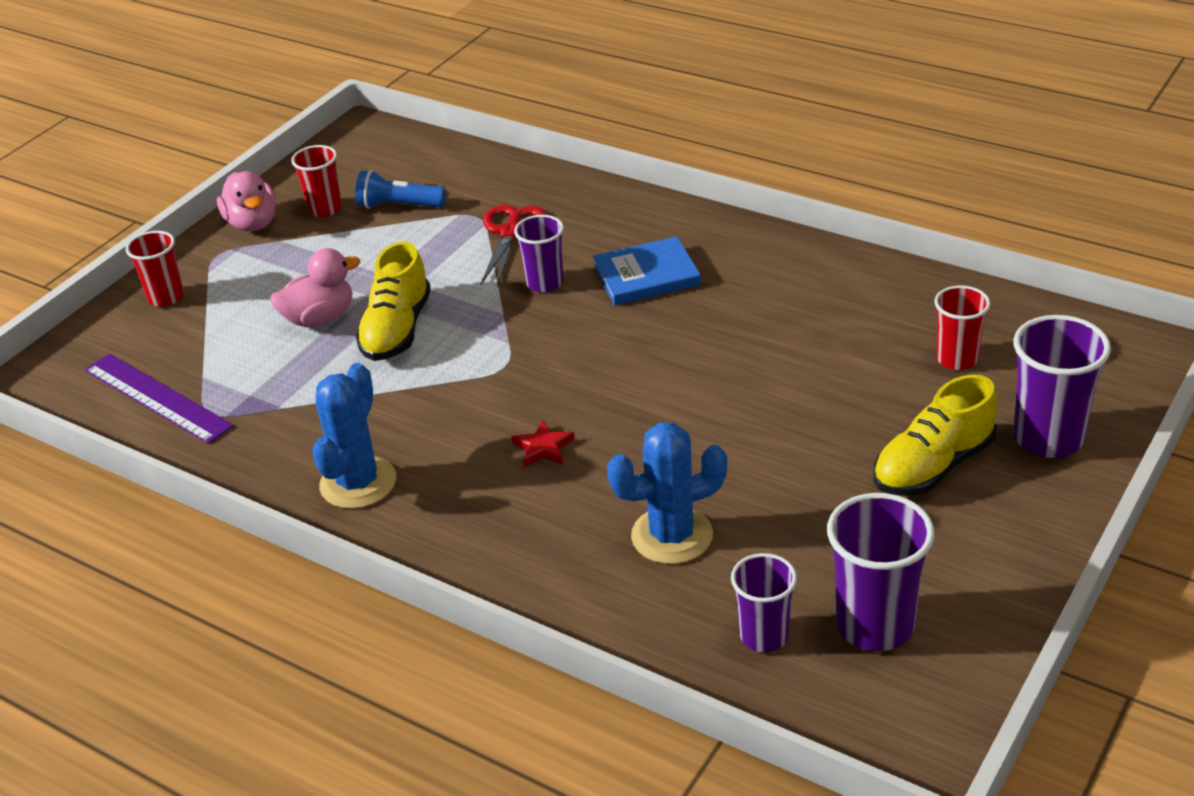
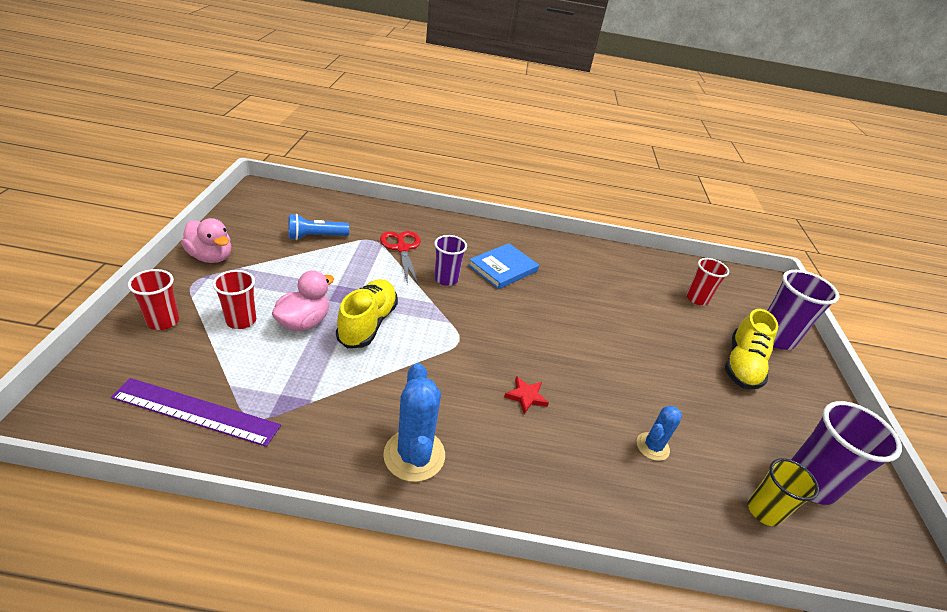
camera: 35 degrees left, 0 degrees up
red cup [291,145,342,217] -> red cup moved to [213,270,256,329]
yellow shoe [355,241,431,361] -> yellow shoe turned 150 degrees counterclockwise [336,279,398,348]
blue cactus [607,423,727,564] -> blue cactus [636,405,682,461], size x0.60
purple cup [731,553,797,652] -> yellow cup [748,458,819,526]

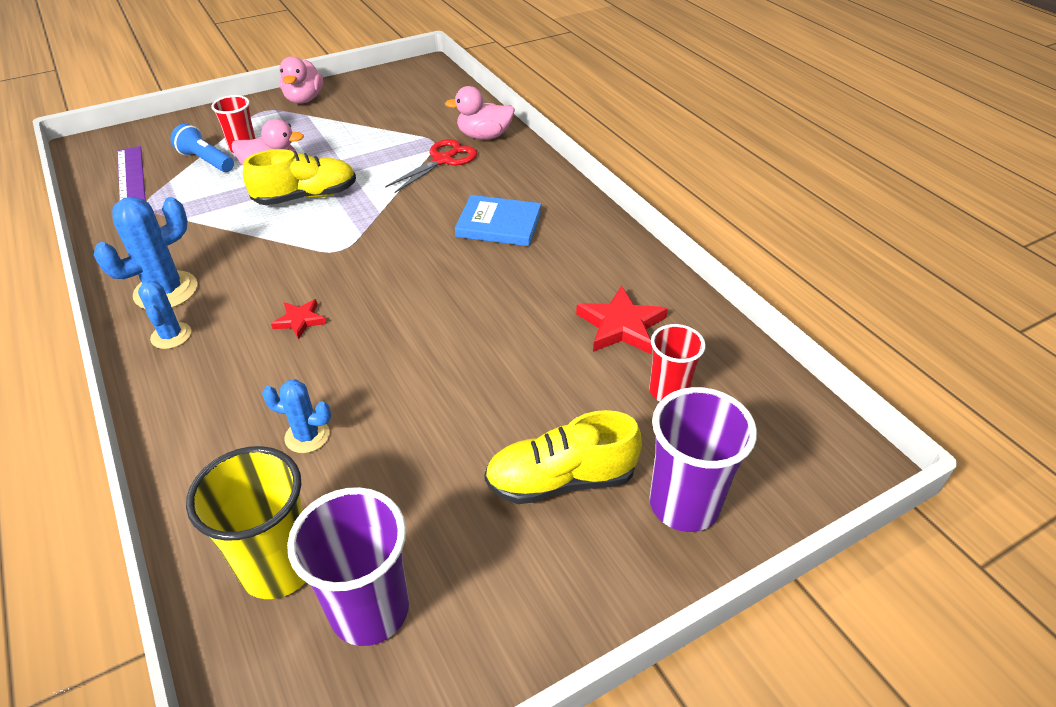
camera: 60 degrees right, 5 degrees up
red cup [128,269,179,330] -> none
blue flashlight [289,214,349,240] -> blue flashlight moved to [171,124,234,172]
purple cup [434,235,467,286] -> none
yellow cup [748,458,819,526] -> yellow cup [186,446,305,599], size x1.58
none -> blue cactus [138,281,191,349]
none -> pink duck [445,86,515,140]
none -> red star [576,285,668,354]

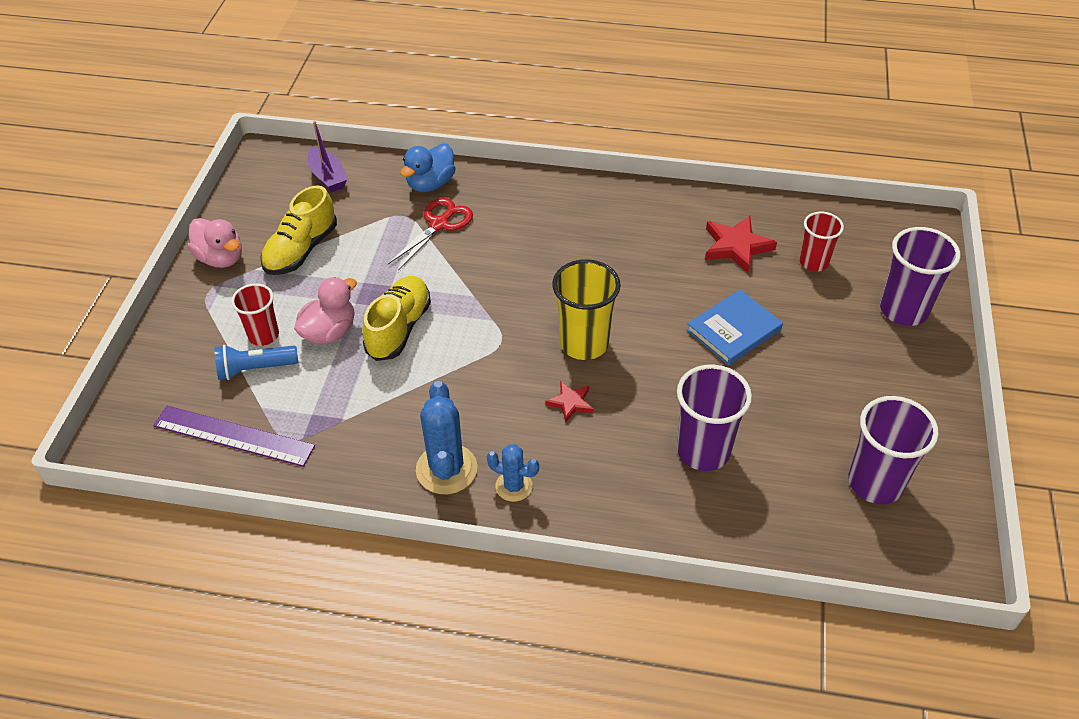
camera: 50 degrees left, 5 degrees up
yellow cup [186,446,305,599] -> yellow cup moved to [552,259,621,360]
blue cactus [262,379,331,453] -> purple cup [677,364,752,471]
red scissors [385,139,477,193] -> red scissors turned 45 degrees clockwise [388,198,473,271]
pink duck [445,86,515,140] -> blue duck [400,144,456,192]
blue book [455,195,541,246] -> blue book moved to [687,289,783,365]
yellow shoe [484,410,642,504] -> yellow shoe moved to [261,185,337,275]
none -> purple boat [308,121,347,192]

